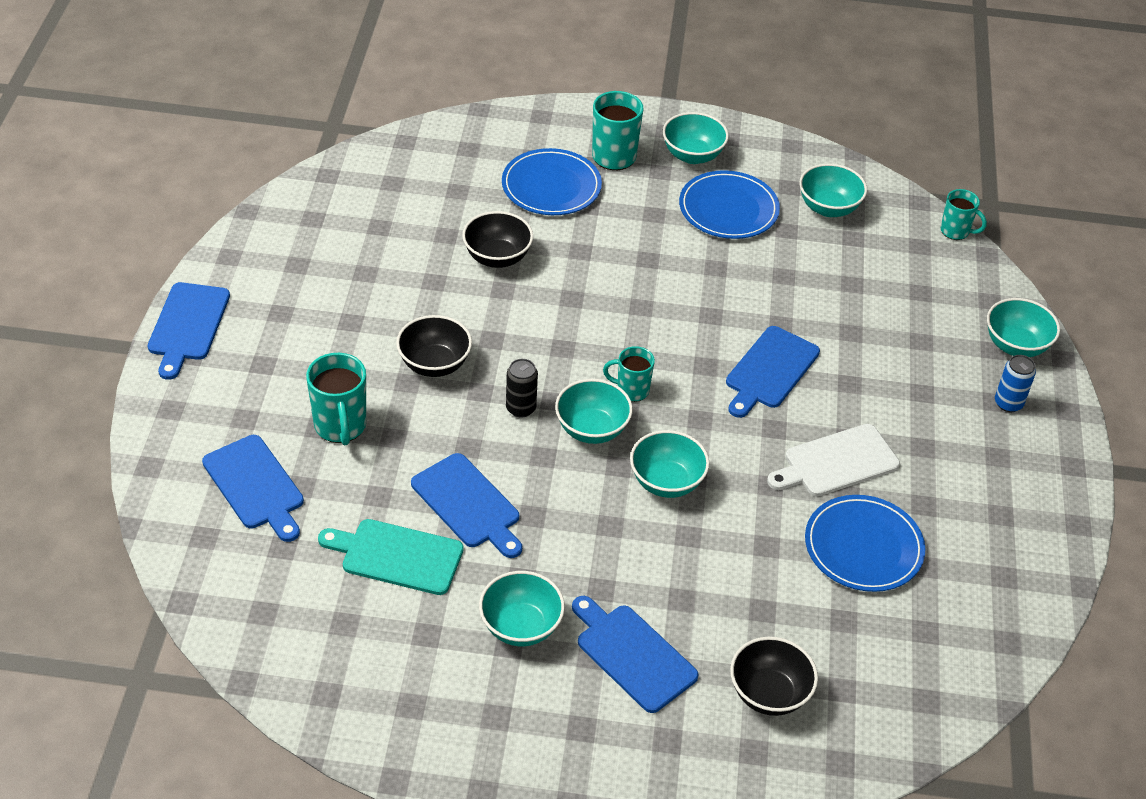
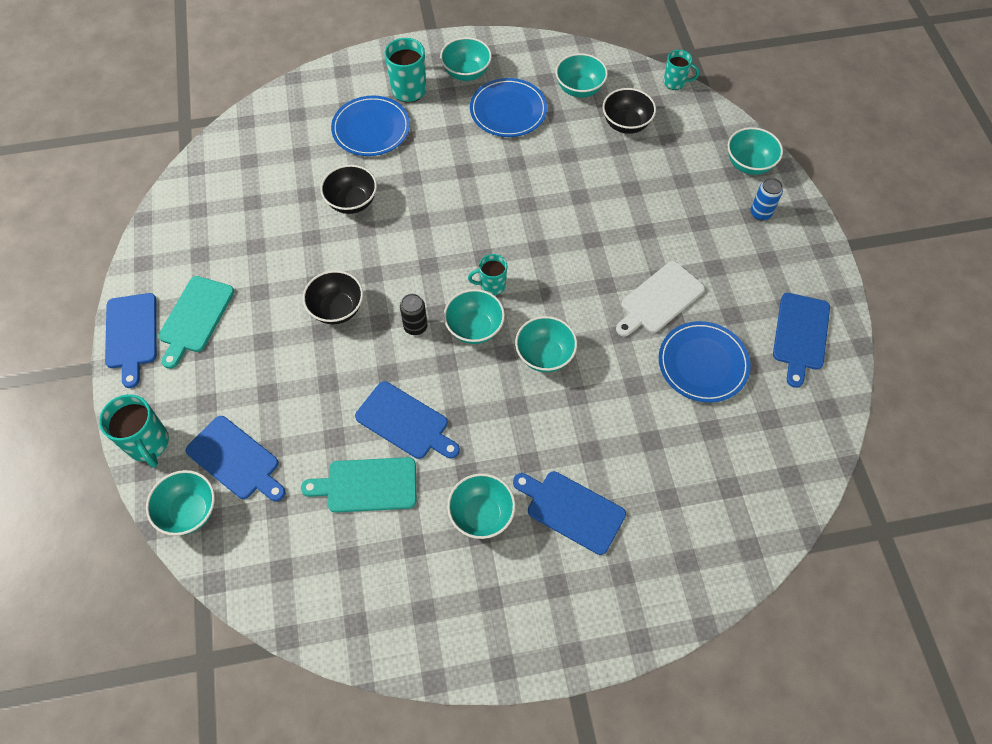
camera: 15 degrees left, 15 degrees up
turquoise mug [306,353,366,445] -> turquoise mug moved to [99,394,169,468]
blue cutting board [726,326,820,418] -> blue cutting board moved to [773,293,830,388]
black bowl [730,637,818,716] -> black bowl moved to [603,88,656,134]
none -> turquoise bowl [146,470,215,536]
none -> turquoise cutting board [158,276,234,369]

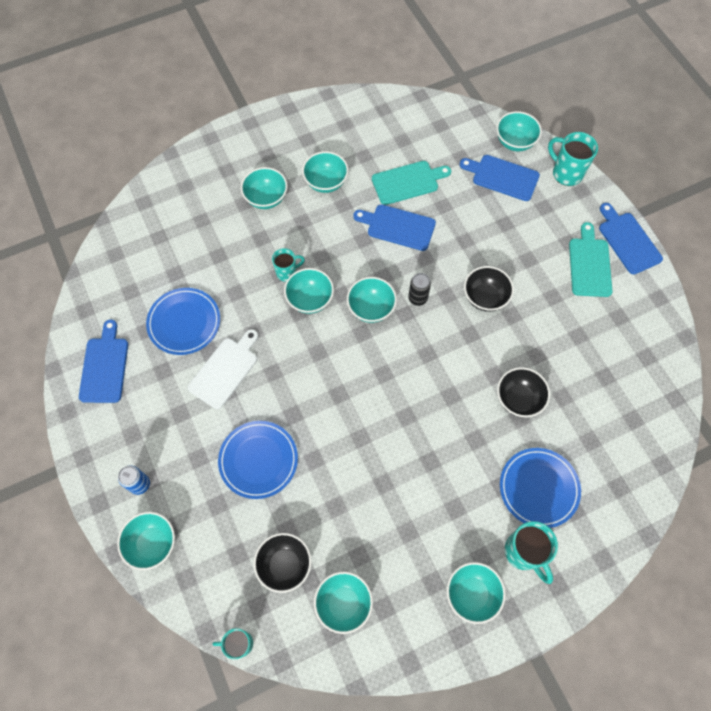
camera: 165 degrees right, 5 degrees up
turquoise mug [468,254,507,295] -> turquoise mug moved to [272,248,305,282]
blue plate [470,78,547,137] -> blue plate moved to [218,421,298,499]
blue cutting board [513,471,626,555] -> turquoise bowl [241,167,288,209]

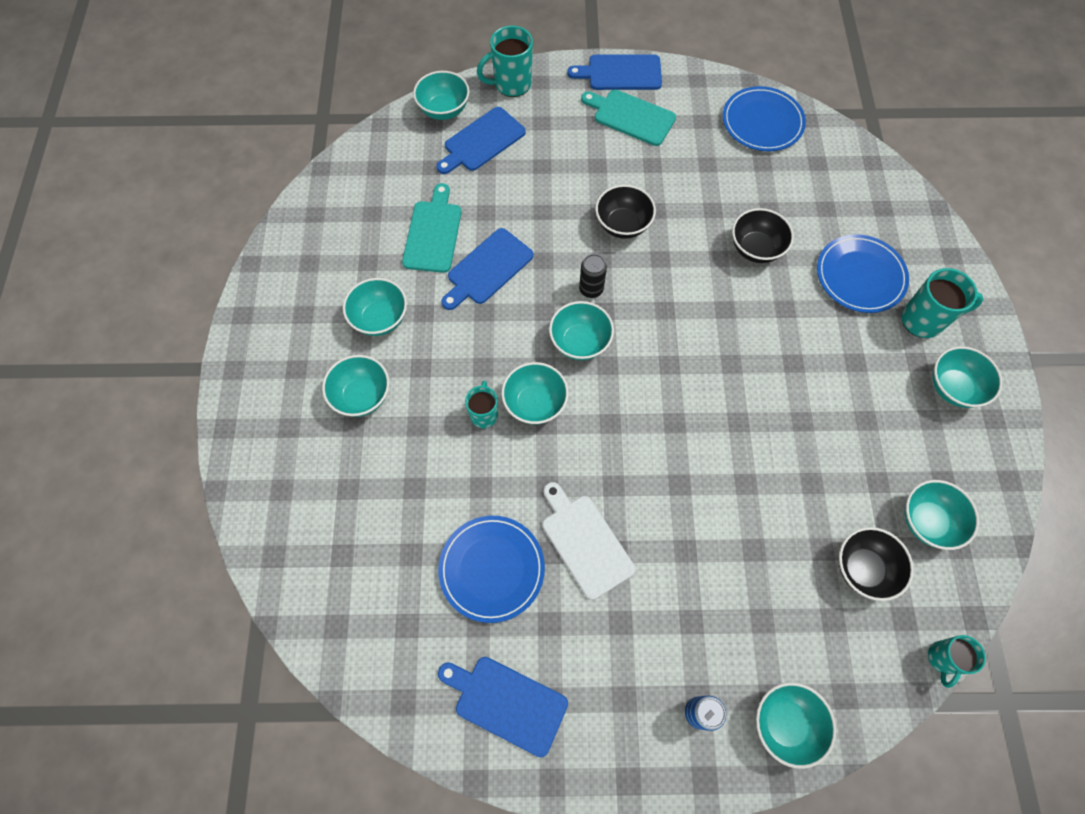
camera: 65 degrees left, 0 degrees up
blue plate [218,421,298,499] -> blue plate moved to [723,86,806,151]

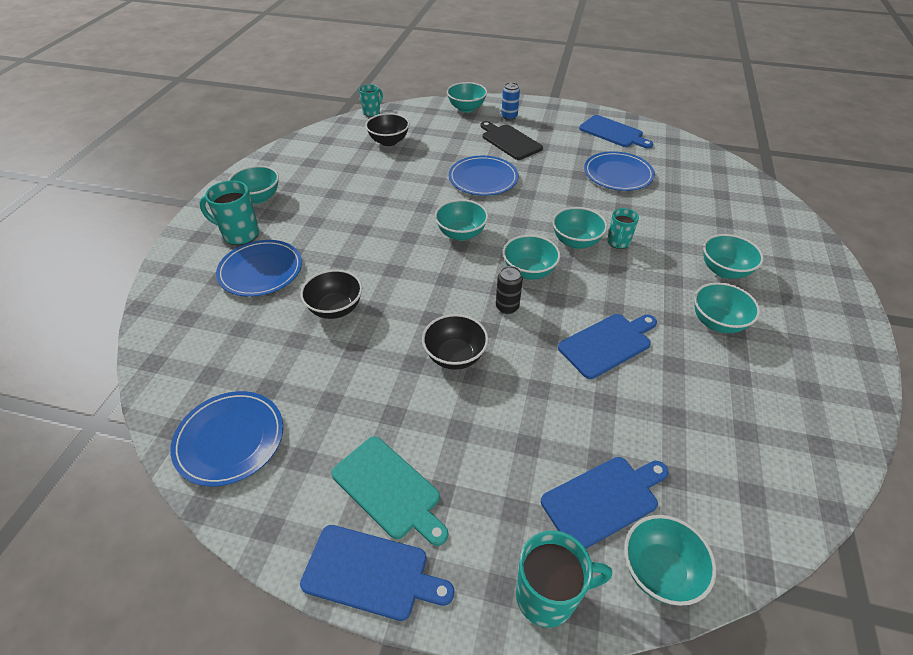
camera: 165 degrees left, 20 degrees down
turquoise cutting board [402,183,462,273] -> none
white cutting board [542,482,635,600] -> none
turquoise bowl [905,480,979,550] -> turquoise bowl moved to [435,199,488,241]
none -> blue plate [449,156,519,196]
none -> black cutting board [481,121,543,160]

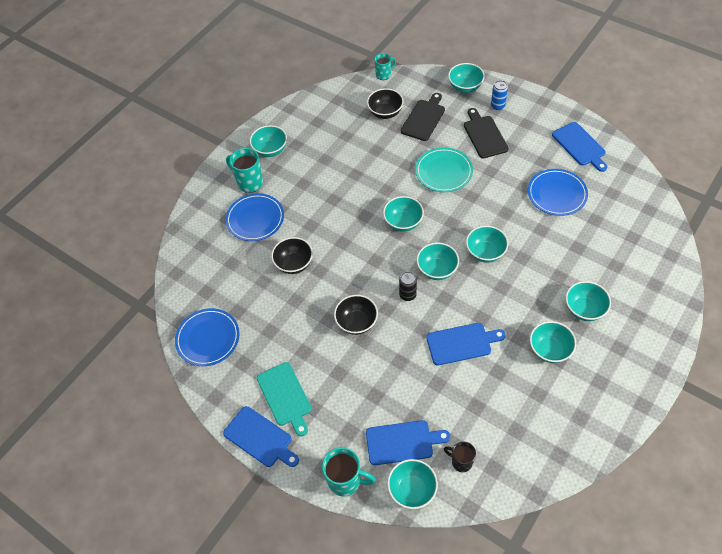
camera: 25 degrees right, 10 degrees up
blue plate [449,156,519,196] -> turquoise plate [415,147,473,192]
turquoise mug [608,208,639,249] -> none
none -> black cutting board [401,93,445,141]
none -> black mug [444,441,476,472]

